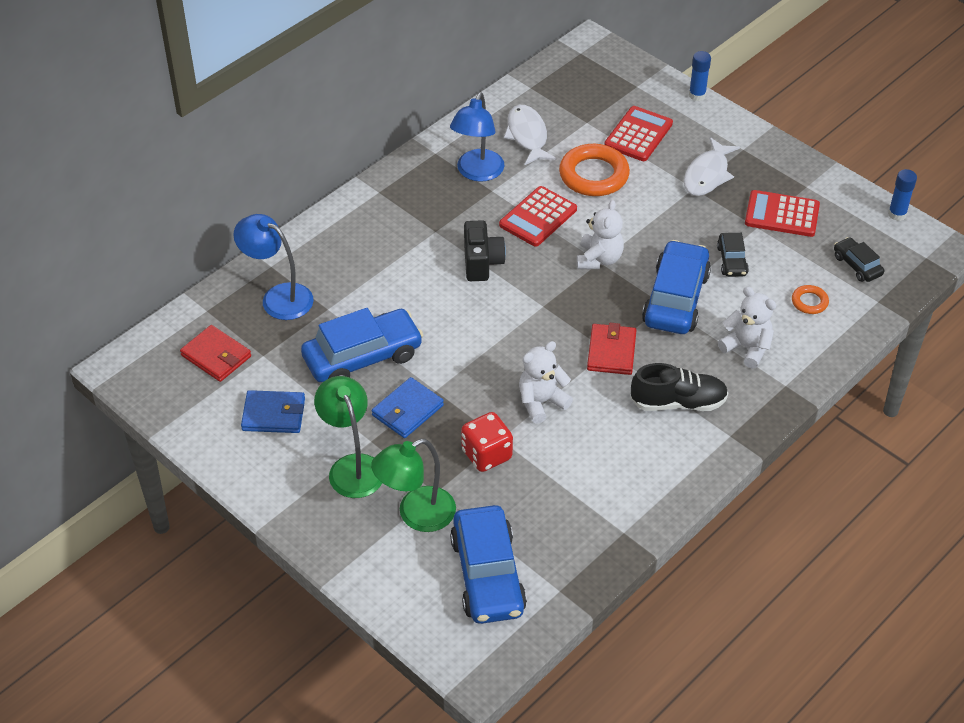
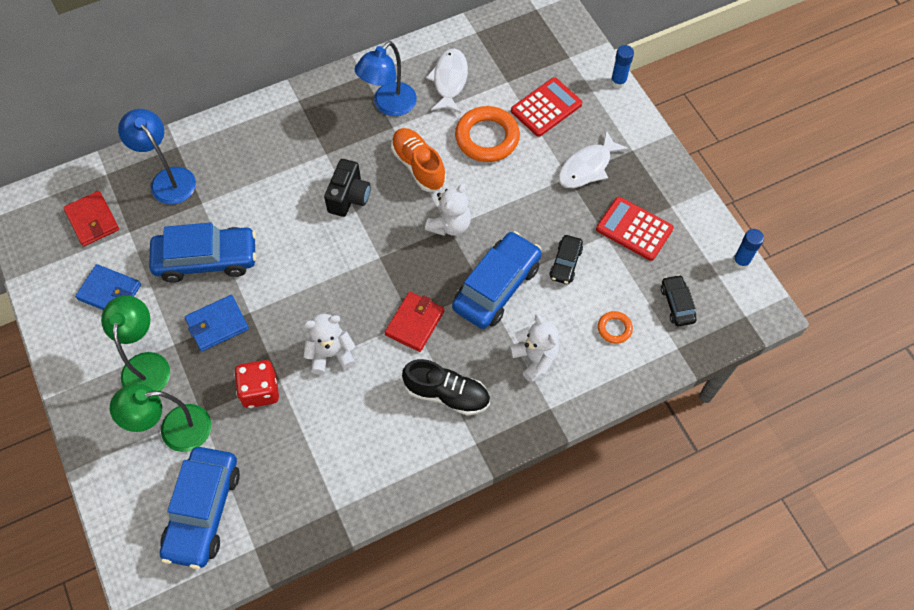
camera: 20 degrees right, 15 degrees up
red calculator [499,186,577,247] -> orange shoe [391,128,446,192]

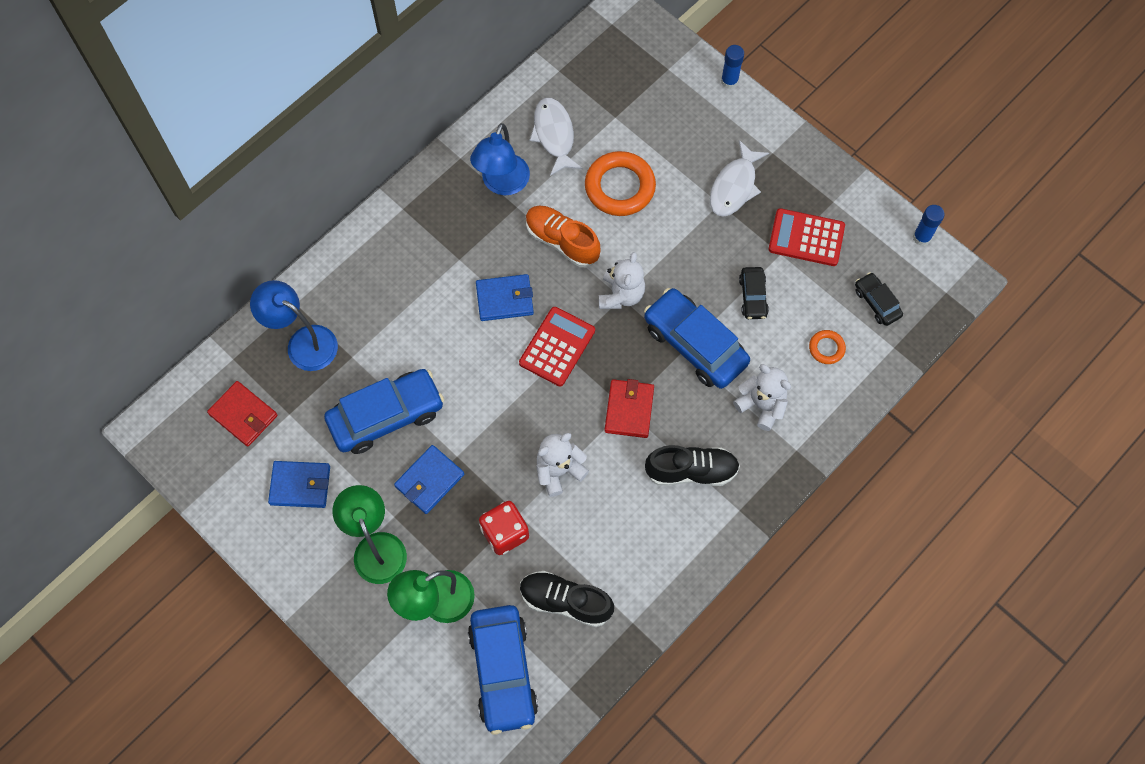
camera: 20 degrees left, 5 degrees up
black camera [324,159,371,217] -> blue wallet [476,274,534,321]
blue car [452,231,542,329] -> blue car turned 60 degrees counterclockwise [644,288,750,389]
red calculator [511,77,582,137] -> red calculator moved to [519,307,595,386]
none -> black shoe [520,571,614,627]

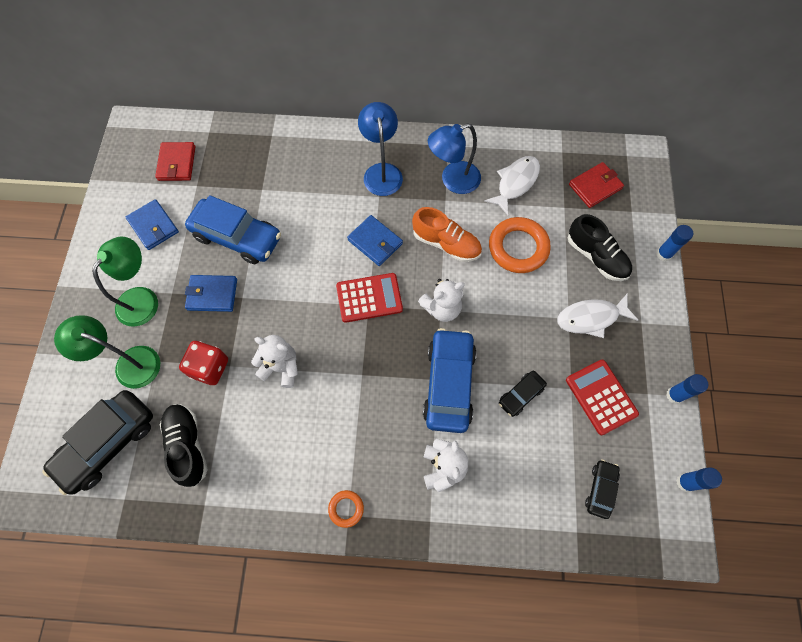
camera: 50 degrees right, 0 degrees up
blue lamp [250,280,338,371] -> blue lamp moved to [358,102,403,196]
blue car [468,605,538,735] -> black car [42,390,153,495]
orange shoe [526,206,600,267] -> orange shoe turned 120 degrees clockwise [412,207,482,262]
red wallet [605,379,654,438] -> red wallet moved to [569,162,624,208]
black shoe [645,445,740,486] -> black shoe moved to [568,214,632,281]
orange ring [809,330,846,364] -> orange ring moved to [328,490,364,528]
none -> blue glue stick [666,374,708,404]

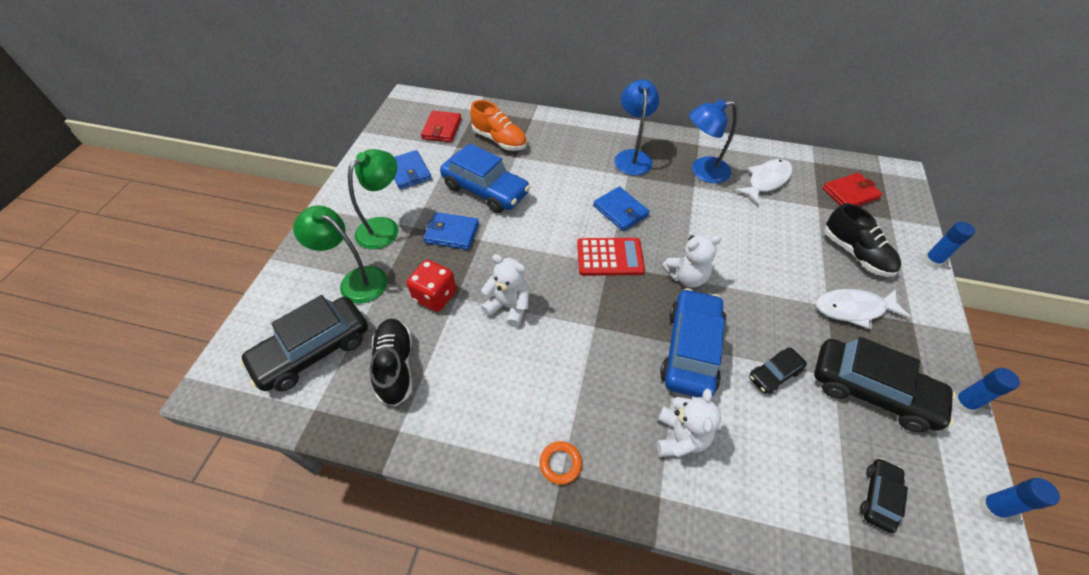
camera: 10 degrees right, 15 degrees down
orange shoe [412,207,482,262] -> orange shoe moved to [470,100,527,151]
orange ring [489,217,551,273] -> none
red calculator [566,360,639,435] -> black car [814,337,956,432]

